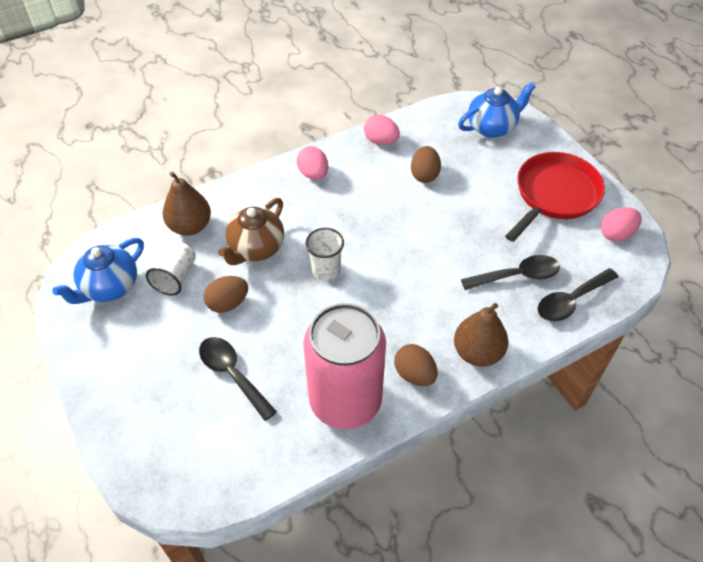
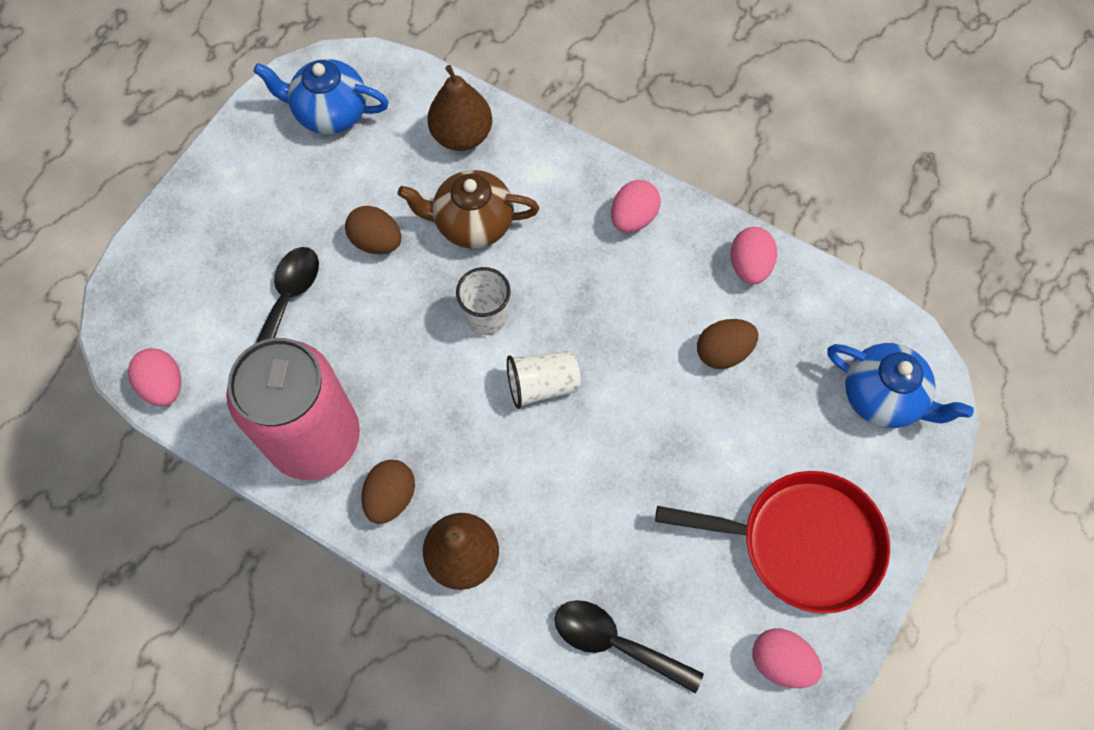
camera: 60 degrees right, 15 degrees up
white cup [146,242,196,296] -> white cup moved to [507,351,581,409]
black spoon [461,255,560,290] -> none
none -> pink egg [128,348,181,406]

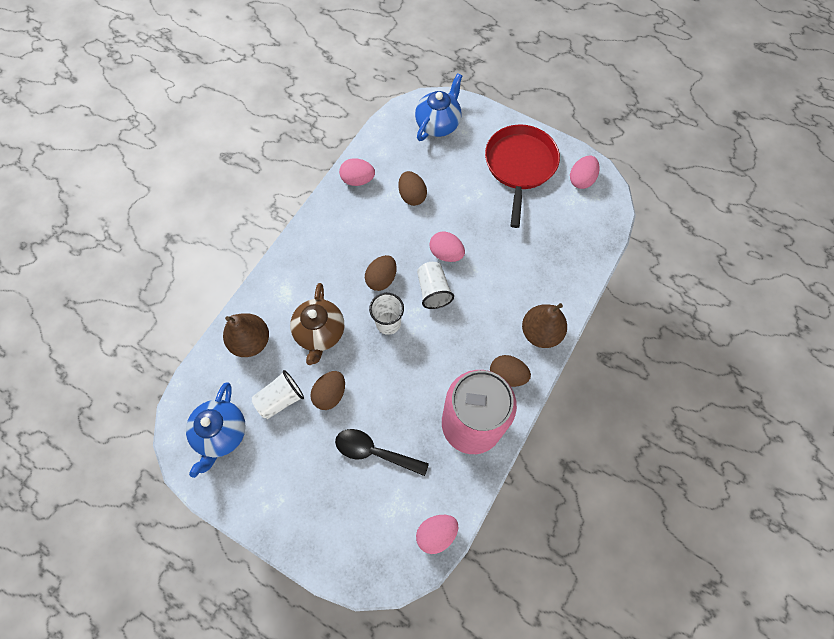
camera: 90 degrees left, 0 degrees up
black spoon [555,600,704,693] -> none
pink egg [611,180,660,233] -> pink egg moved to [429,231,465,262]
none -> white cup [252,370,304,419]
none -> brown egg [365,255,397,291]

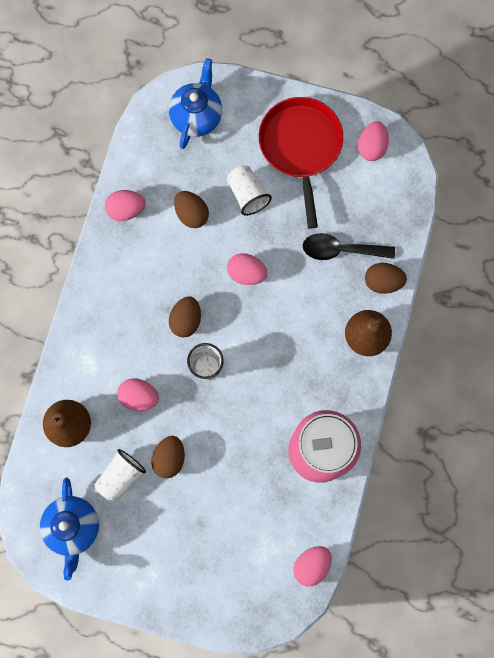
camera: 15 degrees left, 10 degrees up
brown teapot [290,283,344,365] -> pink egg [117,378,159,411]
black spoon [335,429,429,476] -> black spoon moved to [303,233,395,260]
white cup [417,262,454,309] -> white cup moved to [227,165,272,216]
brown egg [490,355,531,387] -> brown egg moved to [365,263,407,294]

